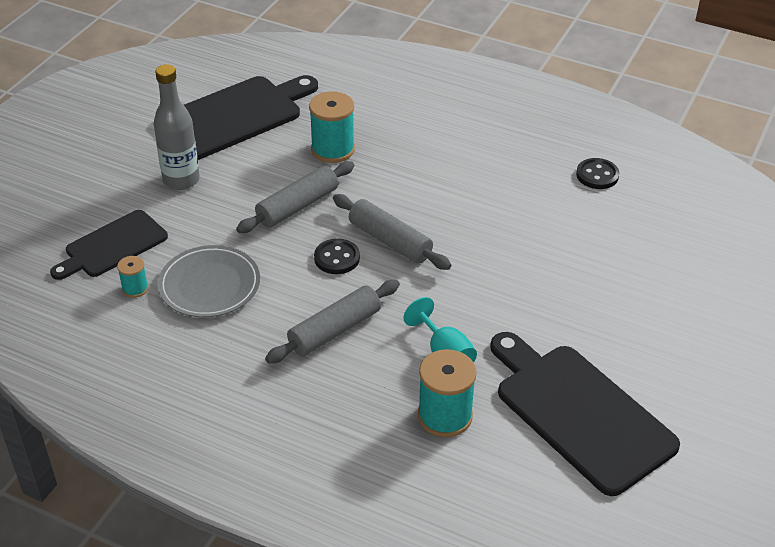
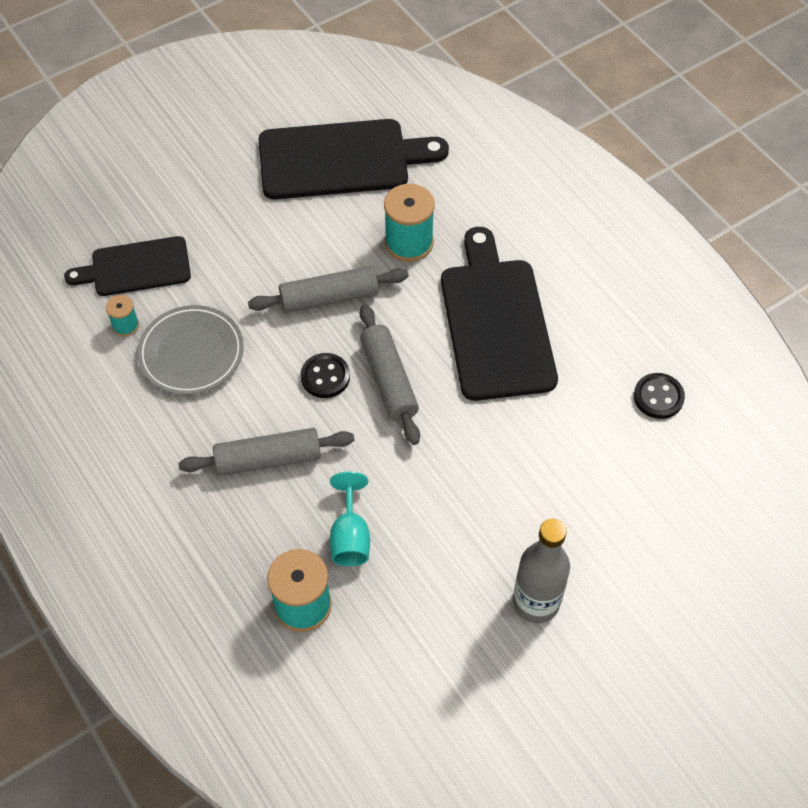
camera: 30 degrees right, 15 degrees up
grey bottle [154,64,200,190] -> grey bottle moved to [513,519,570,623]
black cutting board [490,332,680,496] -> black cutting board moved to [441,227,558,401]

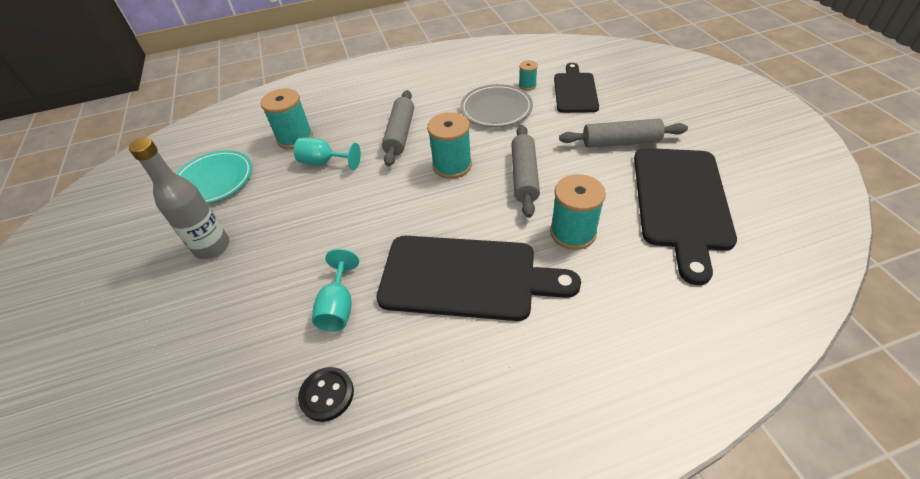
camera: 110 degrees right, 10 degrees down
black button [300,353,350,398] -> turquoise spool [427,112,472,179]
grey rolling pin [360,304,420,445] -> grey rolling pin moved to [559,119,688,148]
none -> turquoise plate [176,150,252,204]
none -> turquoise goblet [312,249,359,331]

